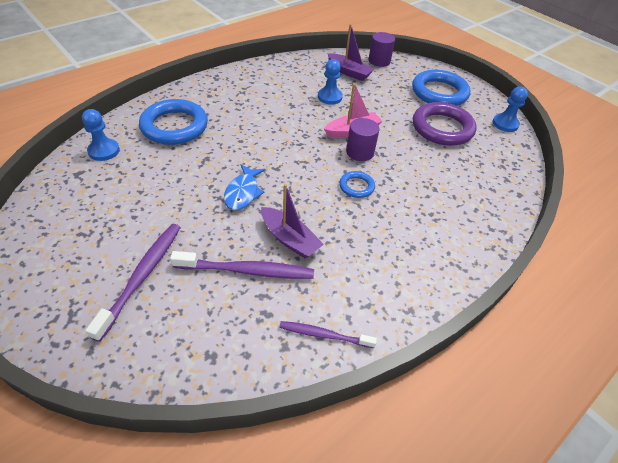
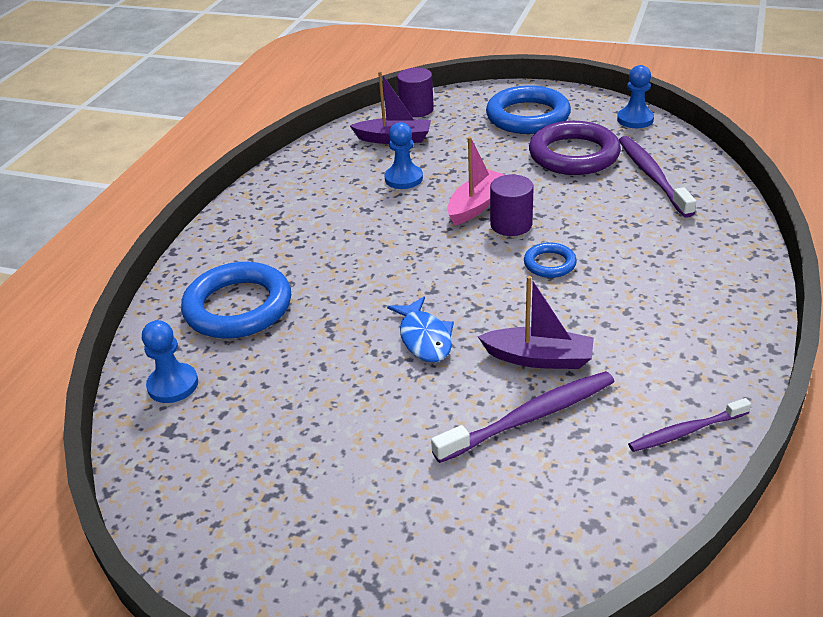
camera: 25 degrees left, 10 degrees down
purple toothbrush [85,224,181,342] -> purple toothbrush moved to [619,136,696,218]

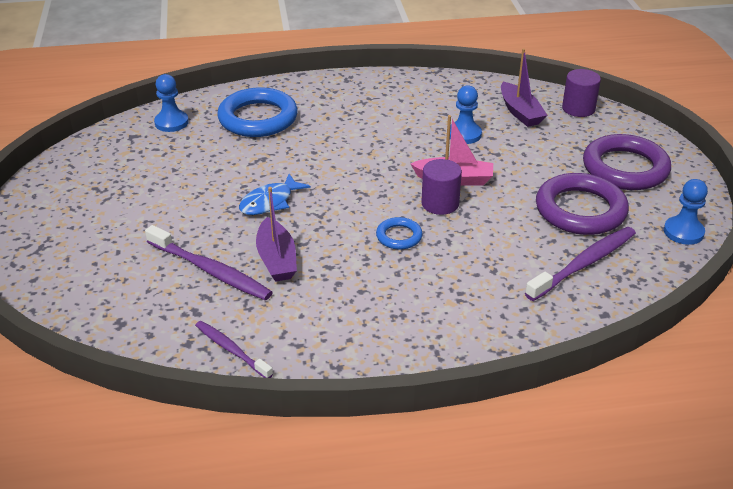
camera: 60 degrees right, 0 degrees up
blue ring [486,86,571,134] -> purple ring [583,134,671,190]

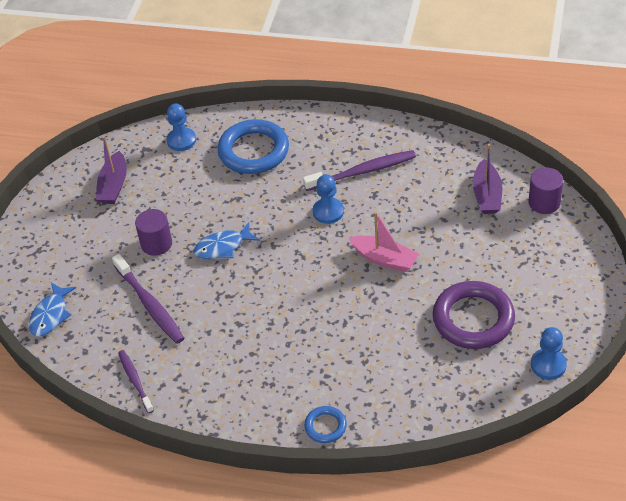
camera: 25 degrees right, 10 degrees up
purple boat [256,187,297,282] -> purple boat moved to [96,136,127,204]
blue ring [376,217,423,250] -> blue ring moved to [304,406,347,443]
purple cylinder [421,159,462,215] -> purple cylinder moved to [135,209,172,256]
blue pawn [450,85,482,144] -> blue pawn moved to [313,174,344,224]
purple toothbrush [525,227,636,301] -> purple toothbrush moved to [303,150,416,191]
purple ring [583,134,671,190] -> none
none -> blue fish [29,282,76,336]

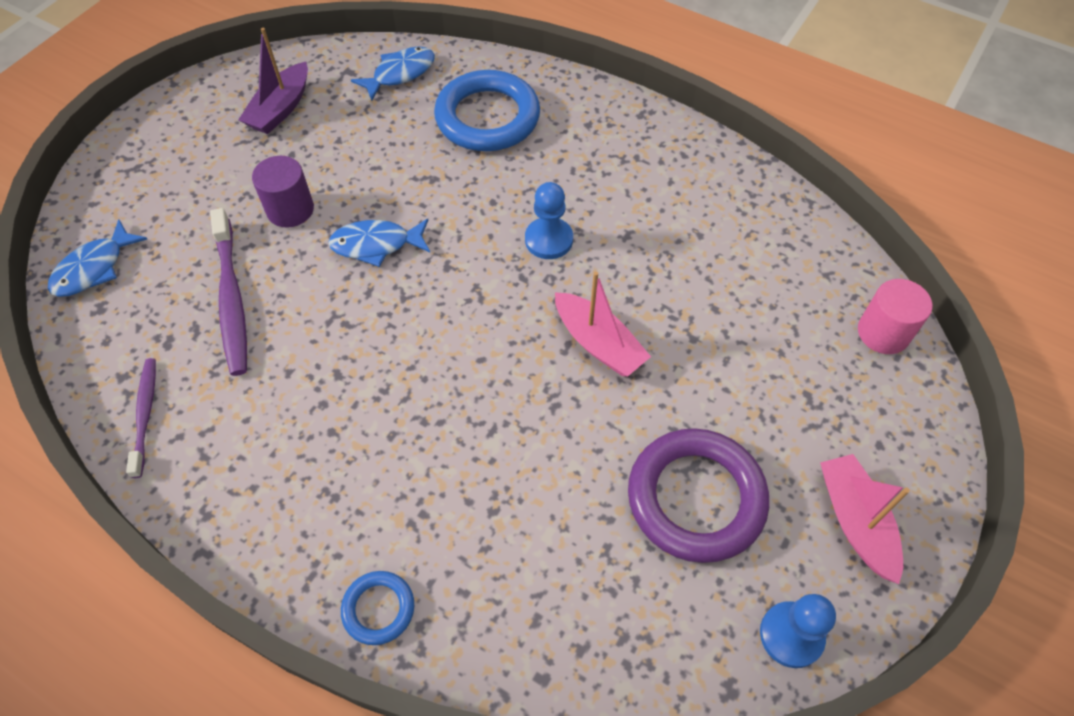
camera: 15 degrees right, 10 degrees up
blue pawn [166,104,196,151] -> blue fish [351,46,435,101]
purple toothbrush [303,150,416,191] -> none
purple boat [473,144,502,214] -> none
purple cylinder [528,167,563,214] -> pink cylinder [858,279,932,354]
none -> pink boat [820,454,910,584]

